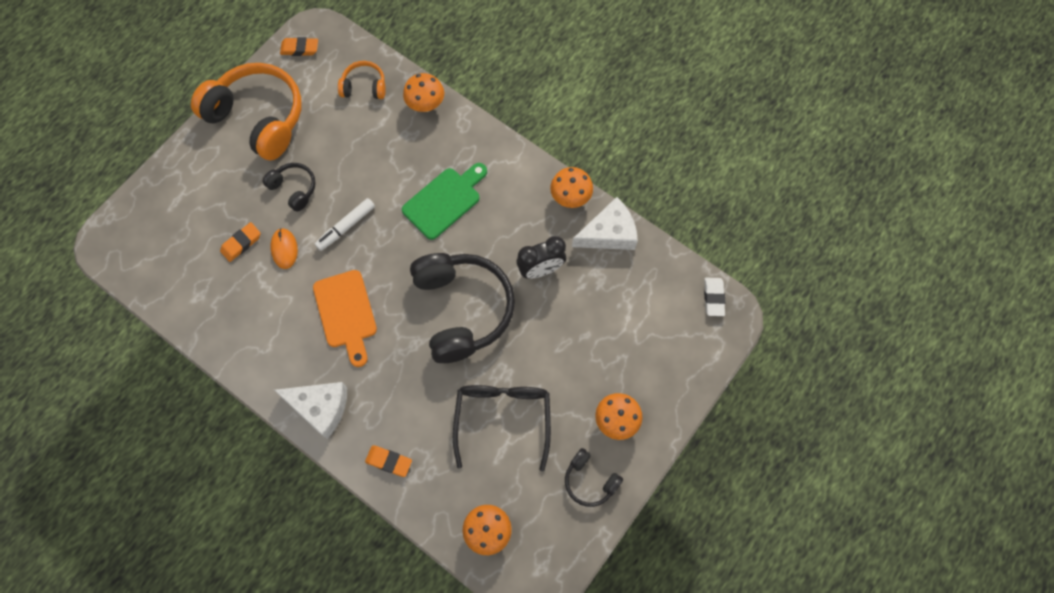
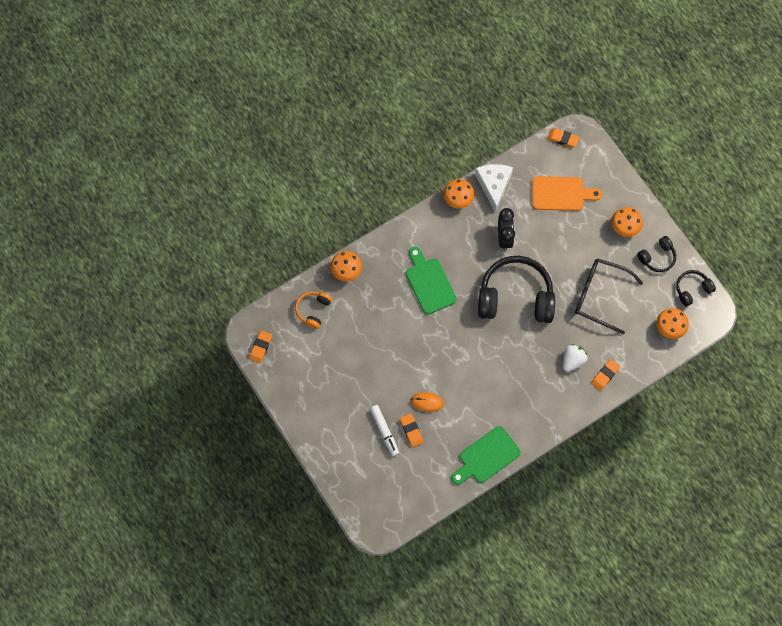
camera: 70 degrees left, 0 degrees up
orange headphones [191,63,302,160] -> none
black headphones [263,163,316,211] -> black headphones moved to [676,270,716,307]
white cheese [274,382,347,439] -> none
orange cutting board [313,270,377,367] -> orange cutting board moved to [532,176,602,211]
white marker [315,198,375,251] -> white marker moved to [370,405,399,456]
white eraser [704,278,725,316] -> orange eraser [547,128,579,147]
none -> green cutting board [451,426,521,485]
none -> white strawberry [563,344,588,372]

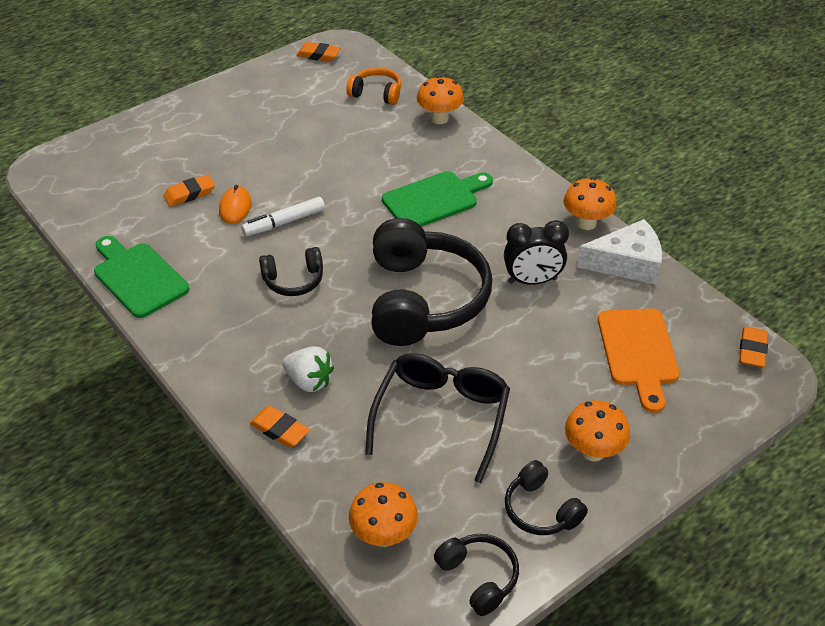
camera: 85 degrees right, 25 degrees down
white marker [370,405,399,456] -> white marker moved to [242,197,325,236]
none -> black headphones [259,247,323,296]

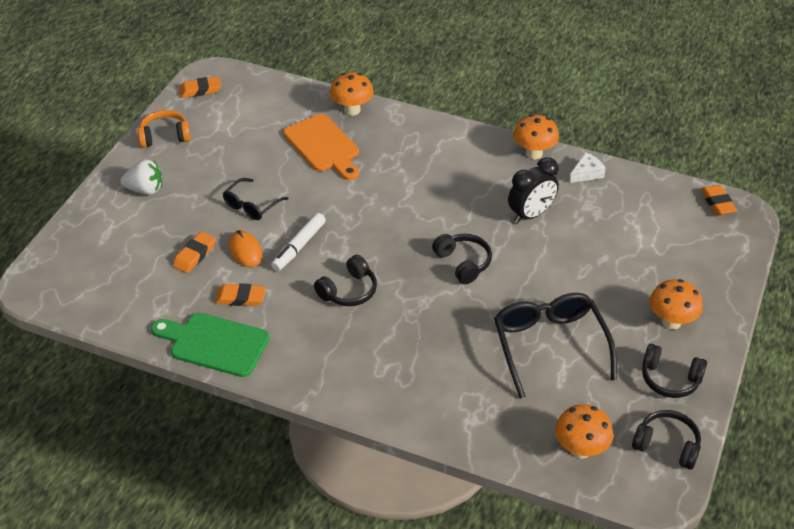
camera: 30 degrees left, 0 degrees up
orange eraser [250,406,310,448] -> orange eraser moved to [215,283,266,306]
white strawberry [282,346,334,392] -> white strawberry moved to [121,159,162,195]
orange headphones [347,67,401,105] -> orange headphones moved to [138,110,190,148]
black headphones [371,218,492,346] -> black headphones [432,234,492,284], size x0.47
green cutting board [382,171,493,227] -> none
white cheese [577,219,662,285] -> white cheese [569,152,606,183], size x0.54
orange cutting board [598,309,680,413] -> orange cutting board moved to [283,114,359,180]
none -> black glasses [223,178,288,220]

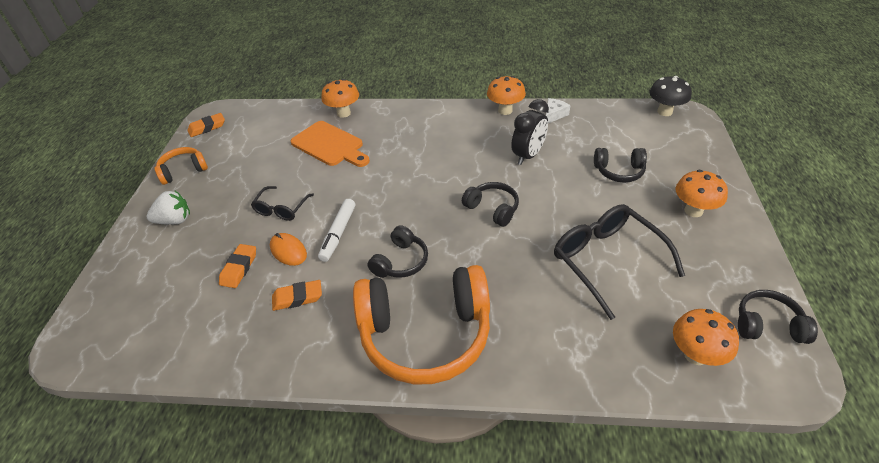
camera: 15 degrees left, 0 degrees up
green cutting board [151,313,270,377] -> none
black headphones [642,344,707,398] -> black headphones moved to [594,148,647,183]
orange eraser [701,185,737,215] -> black mushroom [650,76,692,116]
none -> orange headphones [353,265,490,384]

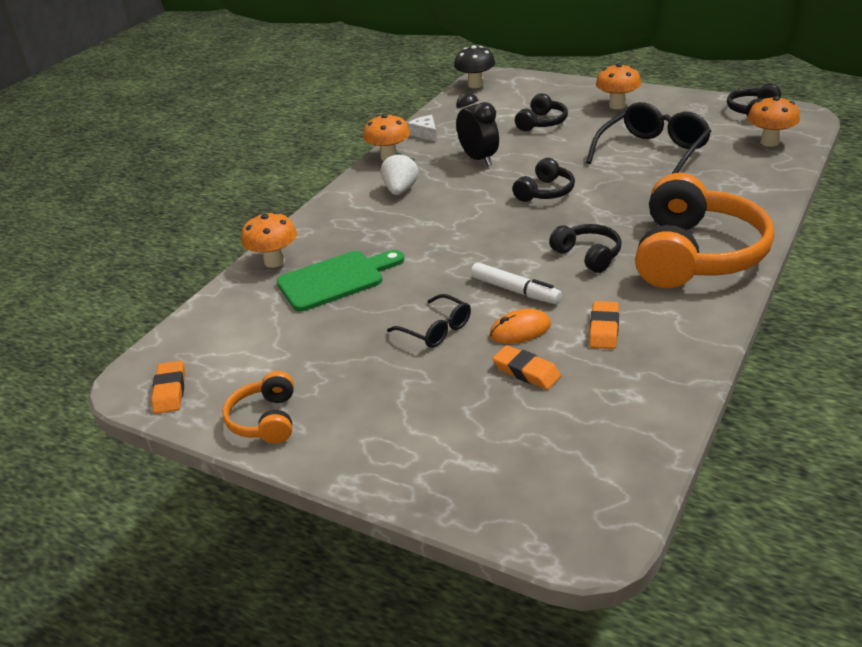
camera: 65 degrees left, 10 degrees down
white strawberry [146,191,190,225] -> white strawberry moved to [381,153,419,195]
orange cutting board [291,121,370,167] -> green cutting board [277,250,405,311]
black headphones [462,182,519,227] -> black headphones turned 150 degrees clockwise [512,158,575,202]
black glasses [554,204,685,320] -> black glasses turned 135 degrees clockwise [586,102,711,174]

